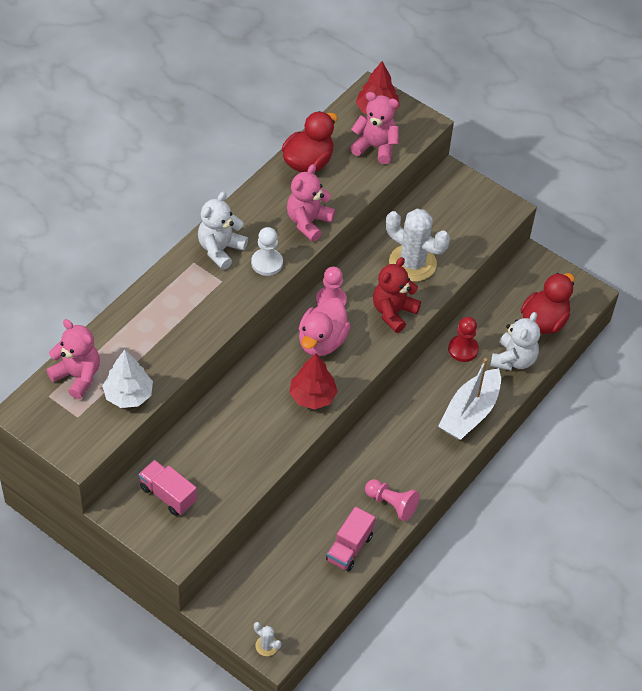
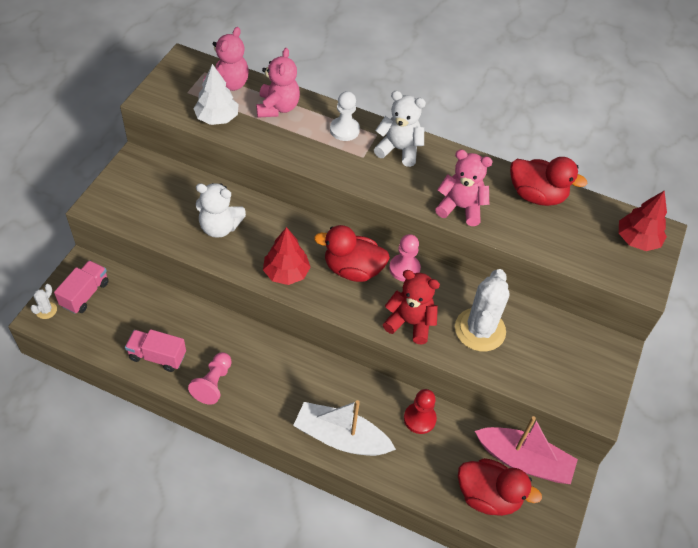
camera: 75 degrees right, 0 degrees up
pink truck [139,460,197,516] -> pink truck moved to [54,260,109,314]
white pawn [251,227,283,276] -> white pawn moved to [330,91,360,141]
pink duck [299,298,351,356] -> red duck [314,225,390,282]
pink teddy bear [350,92,399,164] -> pink teddy bear moved to [256,48,300,117]
white teddy bear [490,312,540,371] -> white teddy bear moved to [196,183,246,238]
none -> pink boat [475,416,578,484]

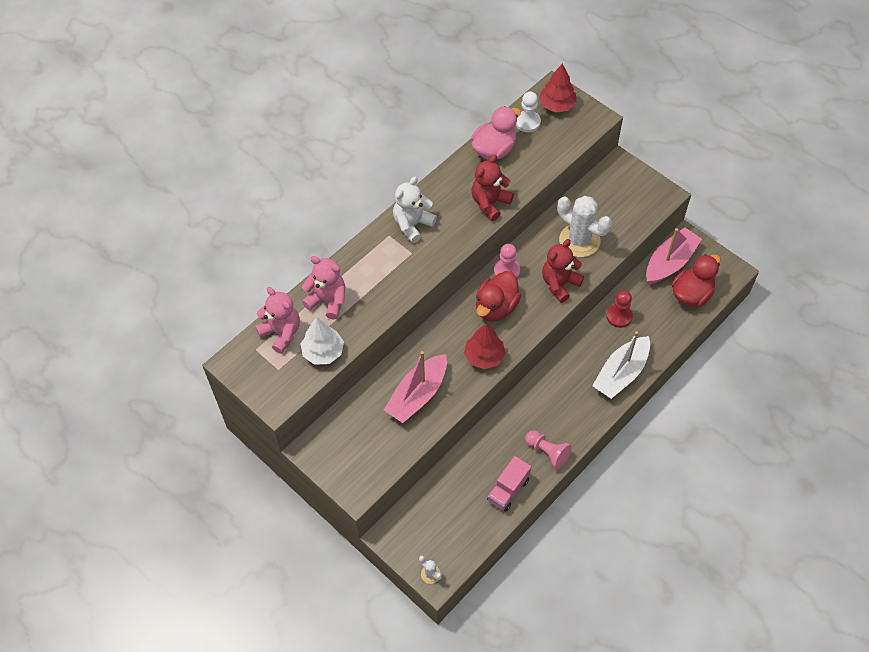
camera: 65 degrees left, 5 degrees up
pink truck [54,260,109,314] -> none
white teddy bear [196,183,246,238] -> pink boat [384,351,447,423]
white pawn [330,91,360,141] -> white pawn moved to [516,91,541,132]
pink teddy bear [435,150,493,226] -> red teddy bear [471,155,514,221]
red duck [510,157,587,206] -> pink duck [471,106,521,160]

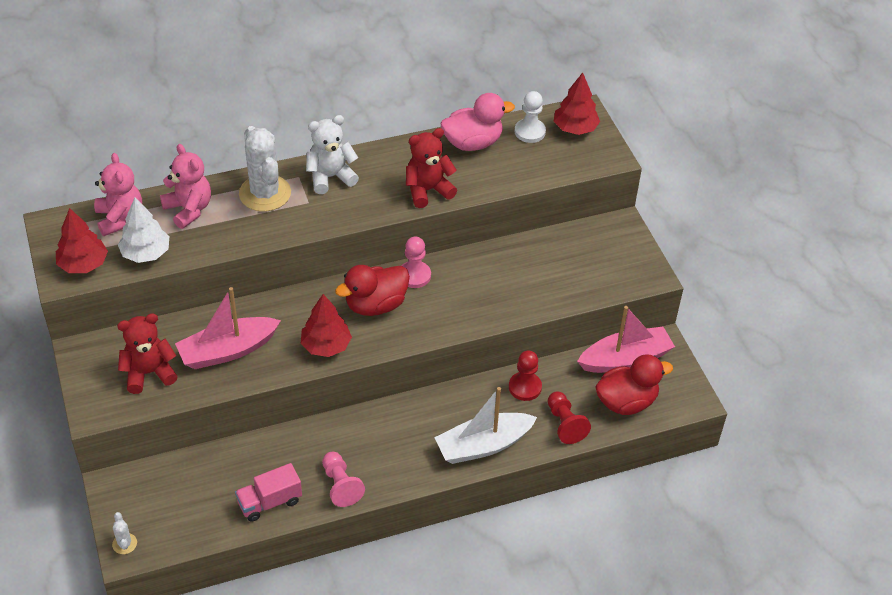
camera: 25 degrees right, 10 degrees down
red teddy bear [542,239,584,303] -> red teddy bear moved to [117,313,178,394]
white cactus [558,196,612,257] -> white cactus moved to [239,126,291,212]
none -> red tree [56,208,108,273]
none -> red pawn [548,391,591,444]

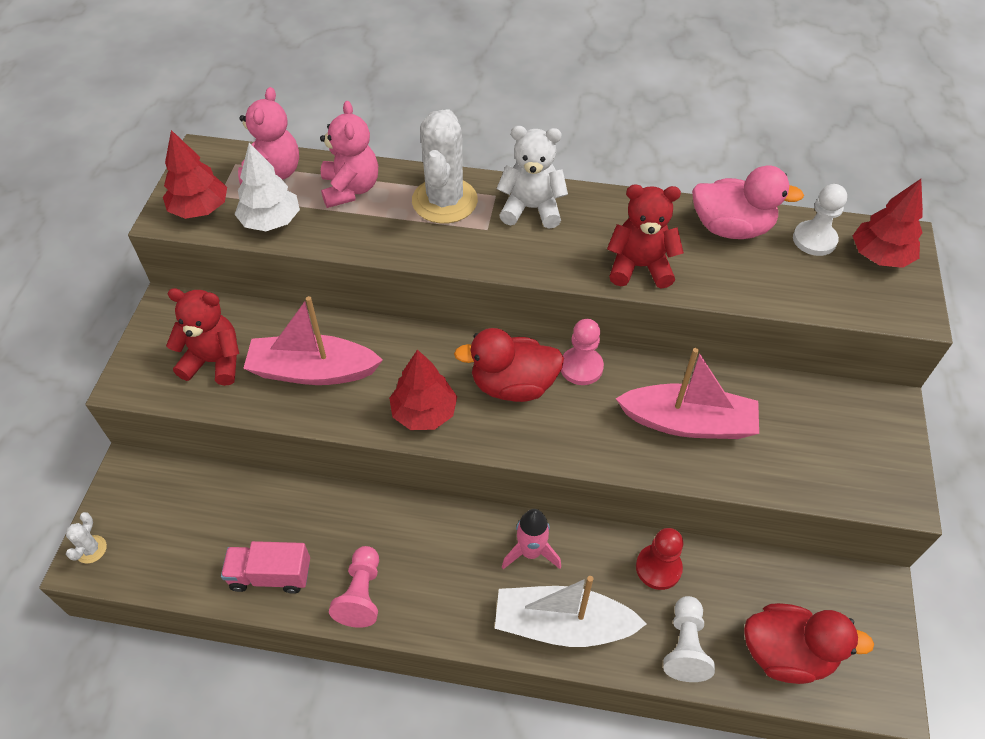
camera: 30 degrees right, 5 degrees up
red pawn [548,391,591,444] -> white pawn [663,596,715,682]
pink boat [577,306,675,373] -> pink boat moved to [616,348,759,439]
none -> pink rocket [502,509,561,569]

